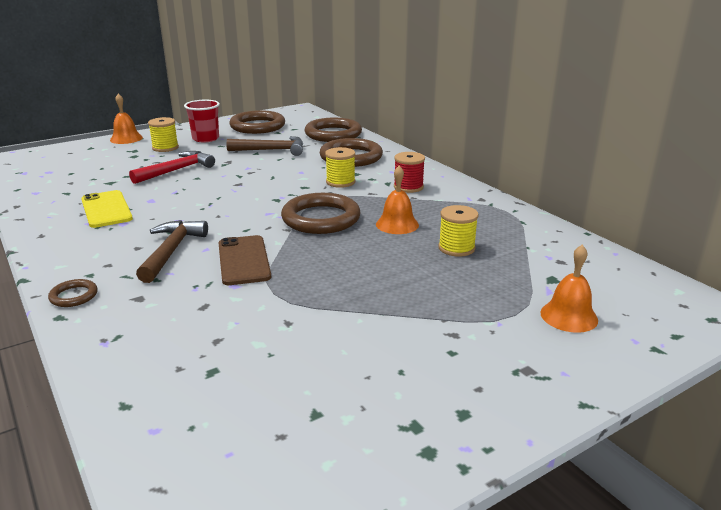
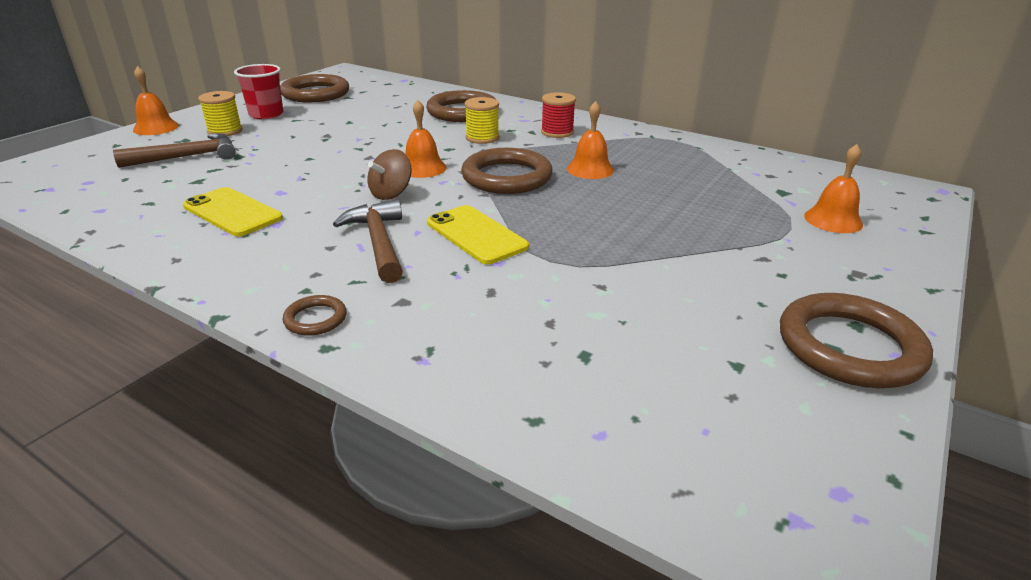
camera: 25 degrees left, 5 degrees up
red hammer [129,151,215,184] -> none
brown phone [219,235,271,285] -> yellow phone [427,205,529,264]
brown hammer [226,136,303,156] -> brown hammer moved to [113,133,236,168]
brown ring [305,118,362,142] -> brown ring moved to [780,293,933,388]
yellow spool [438,205,479,257] -> none
none -> brown spinning top [367,149,412,200]
none -> orange bell [405,100,447,178]

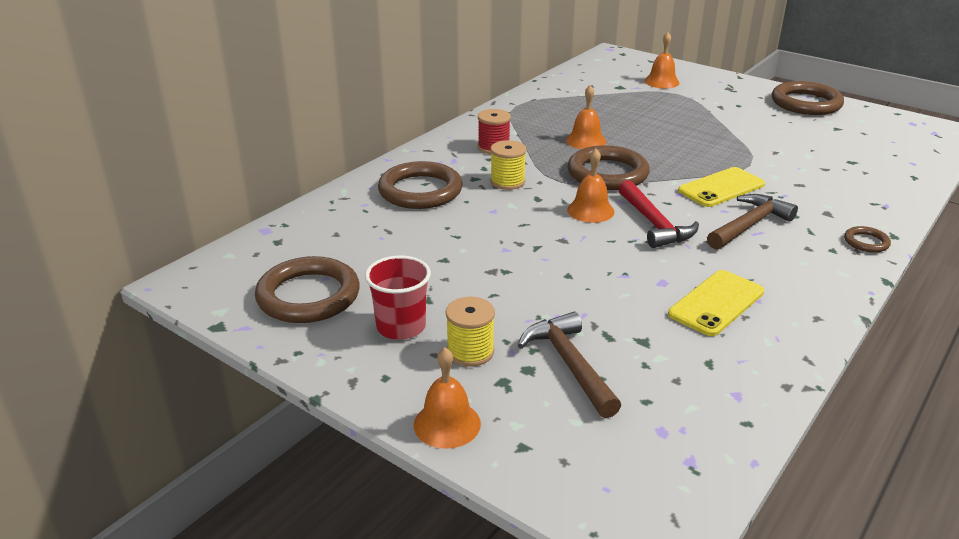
camera: 85 degrees left, 0 degrees up
brown hammer [333,199,403,283] -> brown hammer turned 150 degrees clockwise [707,194,798,250]
brown spinning top [367,149,412,200] -> red hammer [619,180,699,248]

